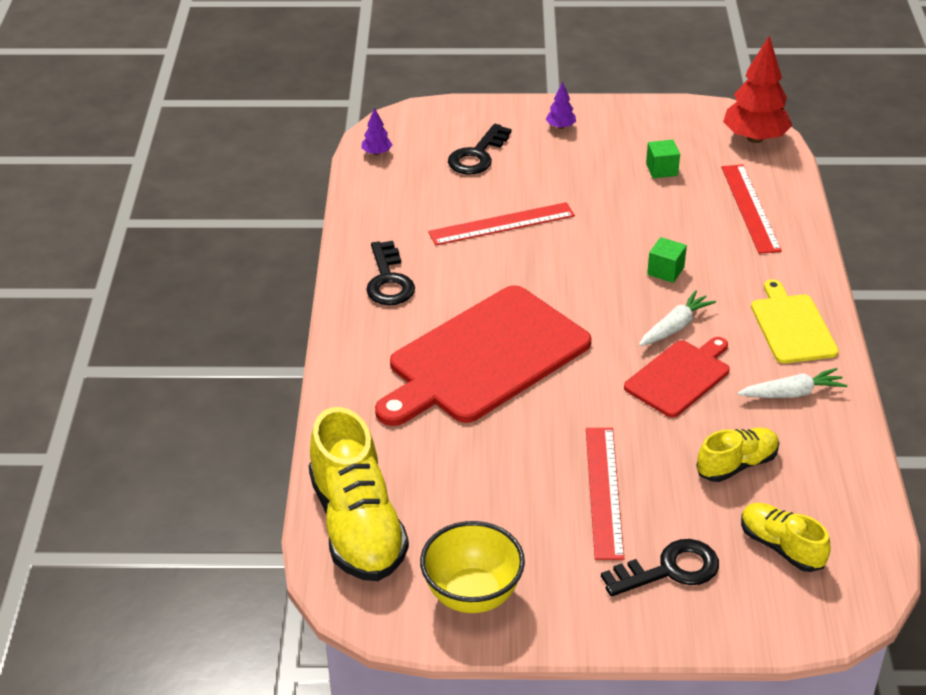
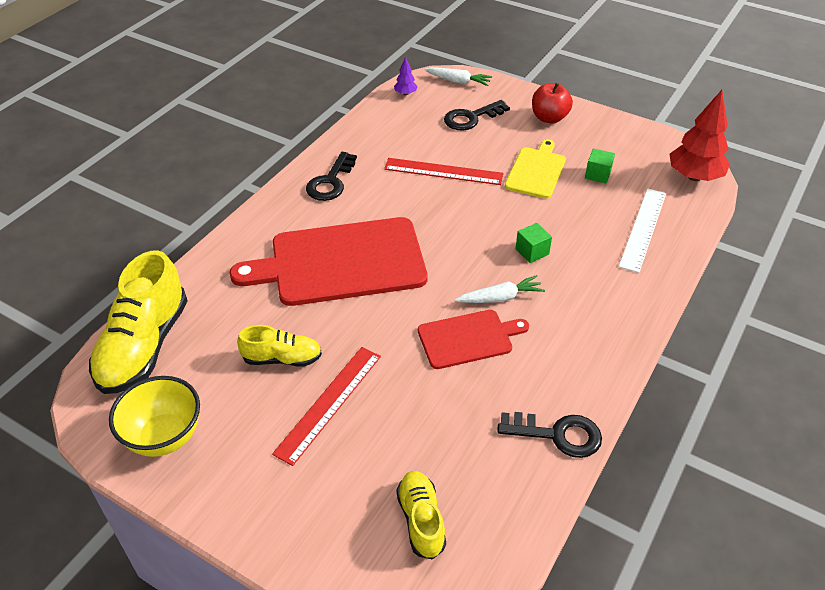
camera: 30 degrees right, 5 degrees up
purple tree [546,82,576,129] -> red apple [532,82,573,124]
black key [601,539,719,597] -> black key moved to [497,412,602,458]
yellow shoe [697,428,779,482] -> yellow shoe moved to [237,325,322,367]
red ruler [721,164,782,254] -> white ruler [618,188,666,273]
white carrot [738,368,847,398] -> white carrot moved to [425,67,492,86]
yellow cutting board [751,279,839,363] -> yellow cutting board moved to [505,139,566,199]

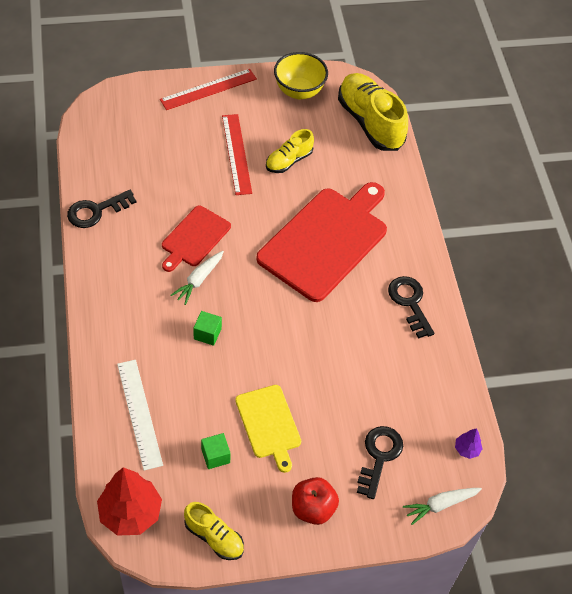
camera: 135 degrees right, 10 degrees up
red ruler [384,158,504,185] -> red ruler moved to [160,69,257,110]
yellow shoe [396,471,446,560] -> yellow shoe moved to [184,502,244,560]

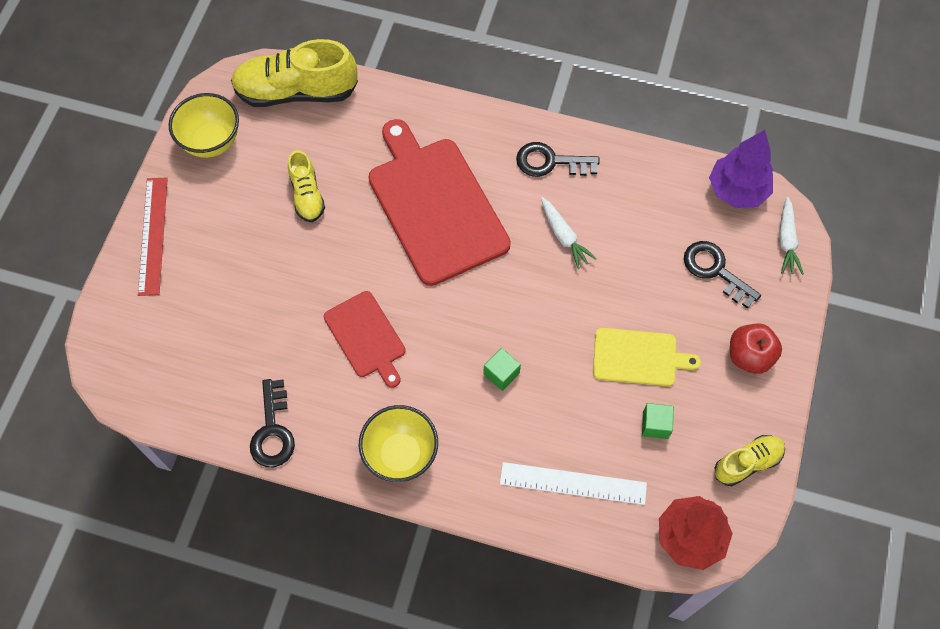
camera: 60 degrees left, 10 degrees up
white carrot [170,251,224,305] -> white carrot moved to [541,197,597,269]
red ruler [222,114,252,195] -> none
purple tree [455,428,483,459] -> purple tree [709,130,773,208], size x2.18
none -> yellow bowl [359,405,438,482]

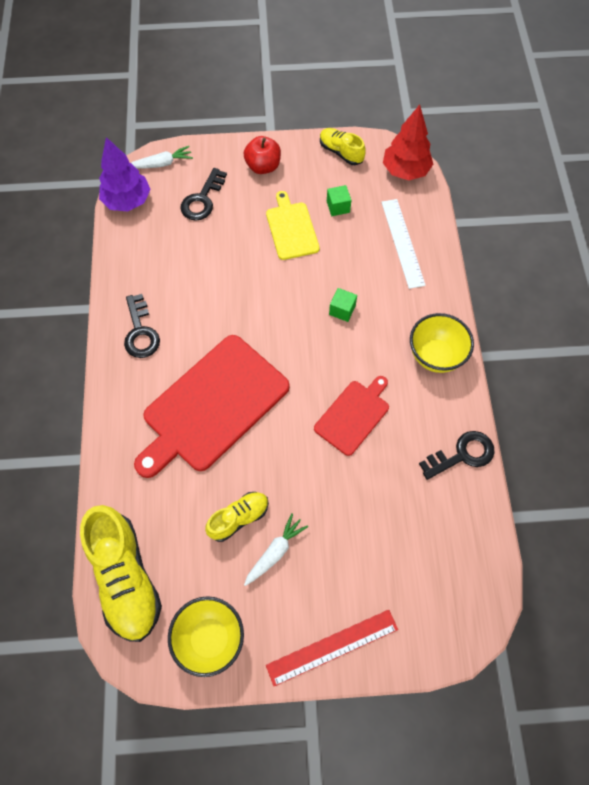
camera: 110 degrees left, 0 degrees up
white carrot [541,197,597,269] -> white carrot moved to [244,513,308,586]

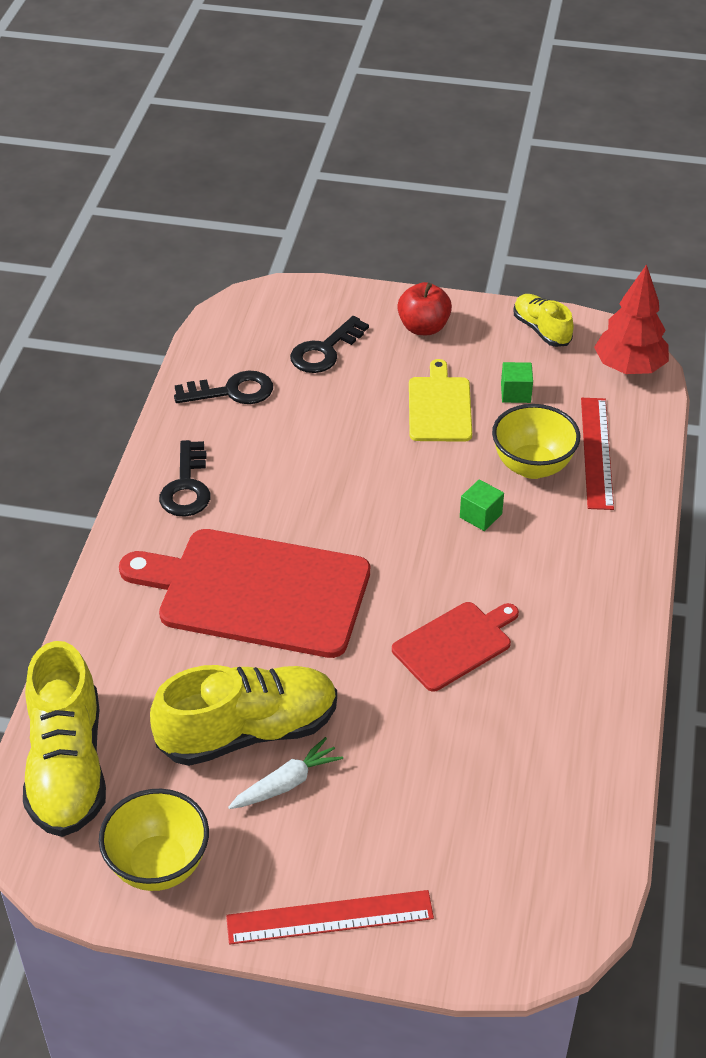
camera: 15 degrees right, 20 degrees down
purple tree [99,137,151,212] -> none
white carrot [131,146,193,168] -> none
red cutting board [134,335,290,478] -> red cutting board turned 45 degrees clockwise [119,529,370,658]
yellow shoe [205,492,269,542] -> yellow shoe [150,665,337,766], size x1.84
white ruler [381,199,426,289] -> red ruler [581,398,614,510]
yellow bowl [410,313,474,373] -> yellow bowl moved to [492,404,580,479]
black key [419,431,495,480] -> black key moved to [174,371,273,404]

